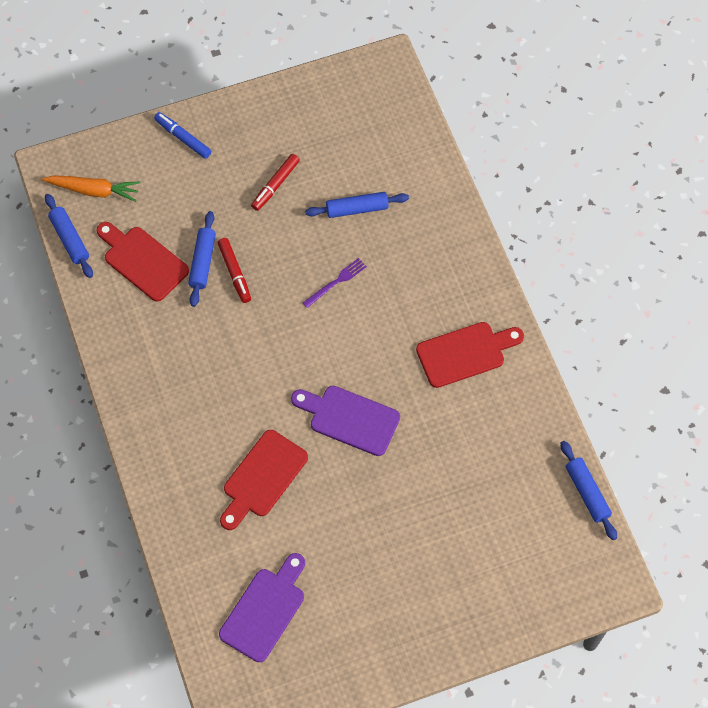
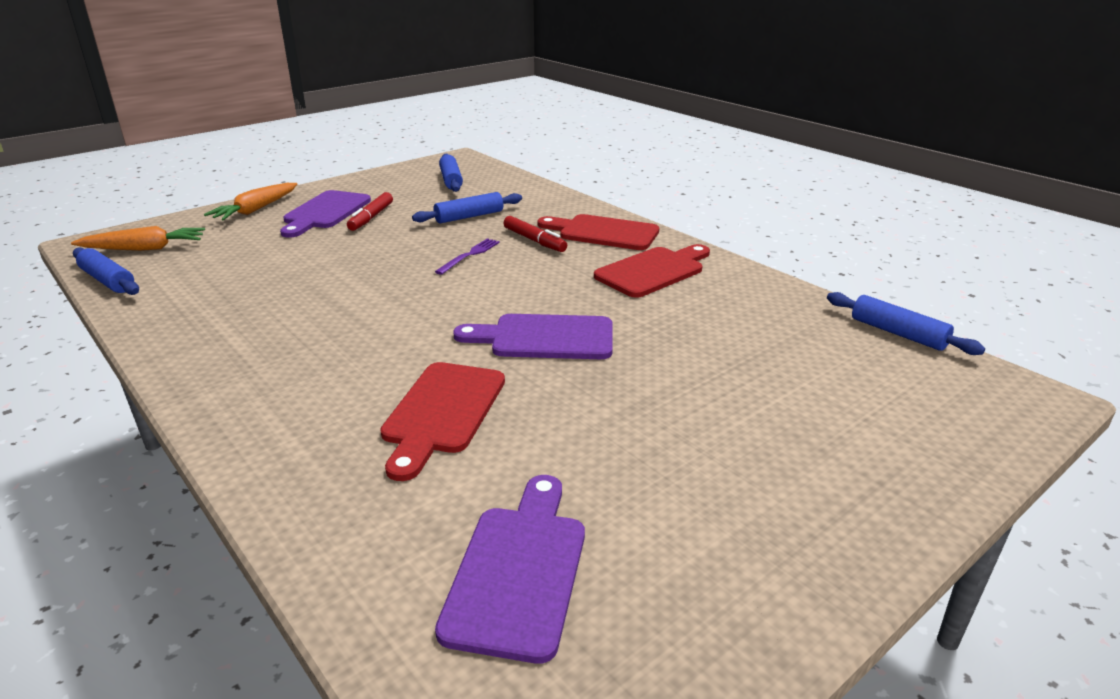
camera: 20 degrees left, 35 degrees down
red cutting board [96,222,189,302] -> red cutting board moved to [537,214,659,250]
blue marker [154,112,211,159] -> orange carrot [204,183,297,220]
blue rolling pin [188,211,216,307] -> blue rolling pin moved to [439,154,463,192]
red marker [217,238,251,303] -> red marker moved to [504,216,567,252]
none -> purple cutting board [280,190,371,238]

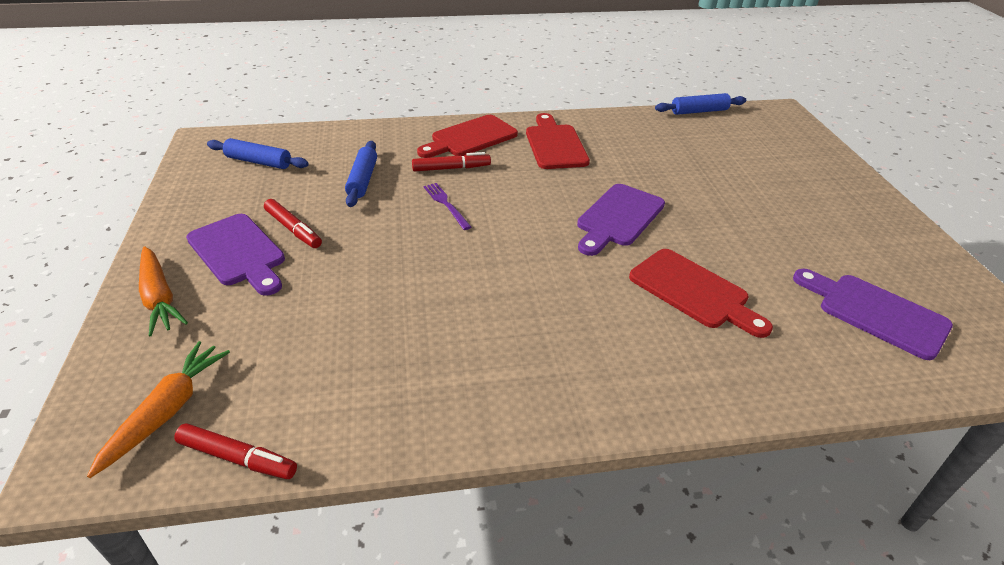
camera: 60 degrees left, 10 degrees up
blue rolling pin [73,247,139,295] -> red marker [174,424,297,479]

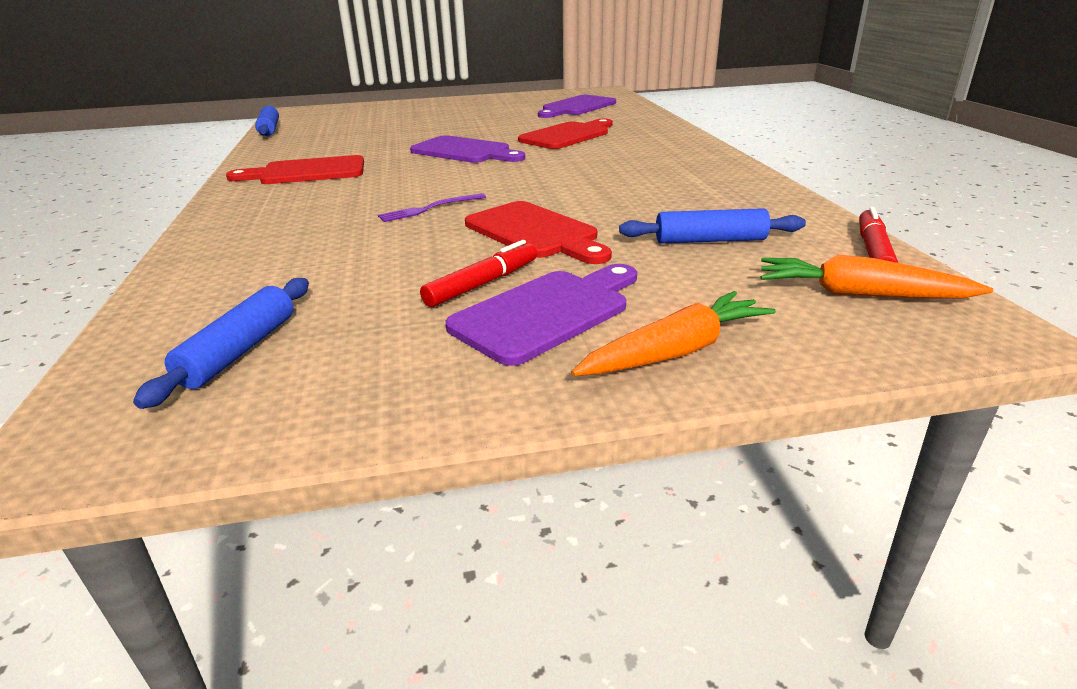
camera: 90 degrees left, 10 degrees down
blue rolling pin [345,141,377,207] -> blue rolling pin moved to [619,208,806,243]
red marker [412,152,491,172] -> none
red cutting board [417,115,518,158] -> red cutting board moved to [465,201,612,264]

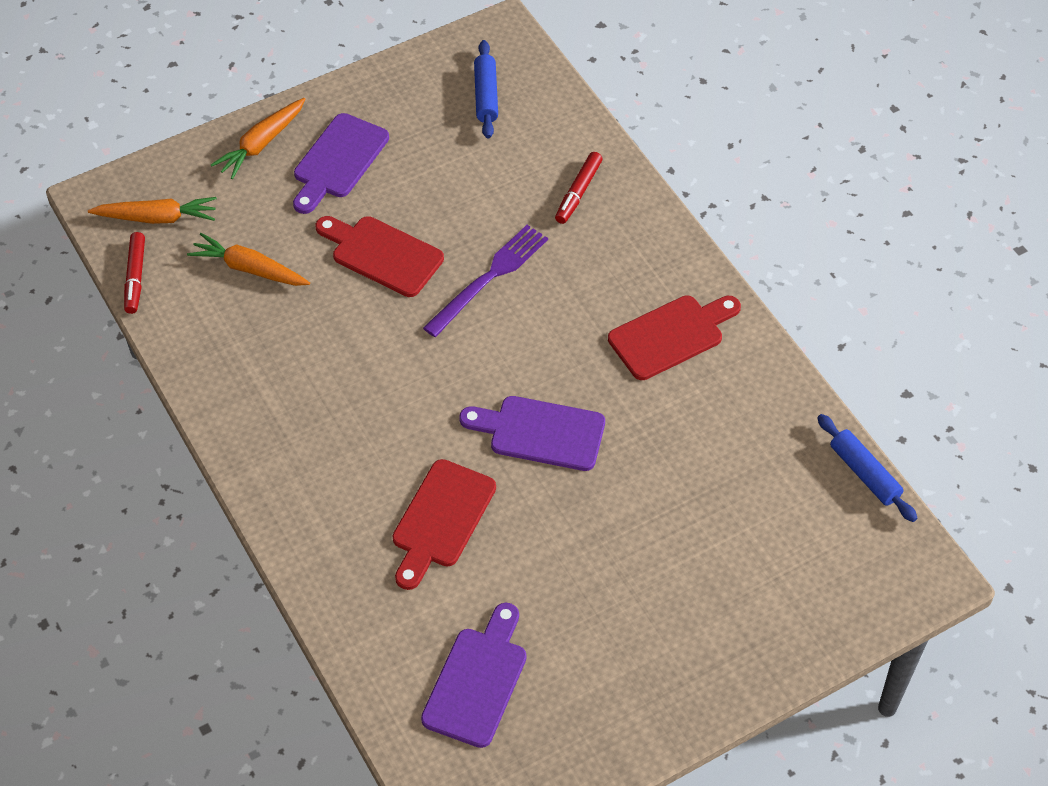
camera: 160 degrees right, 25 degrees up
purple fork [378,193,486,222] -> purple fork [423,225,548,337], size x1.71
red marker [420,240,537,307] -> red marker moved to [555,152,602,224]
blue rolling pin [619,208,806,243] -> orange carrot [187,233,310,286]

